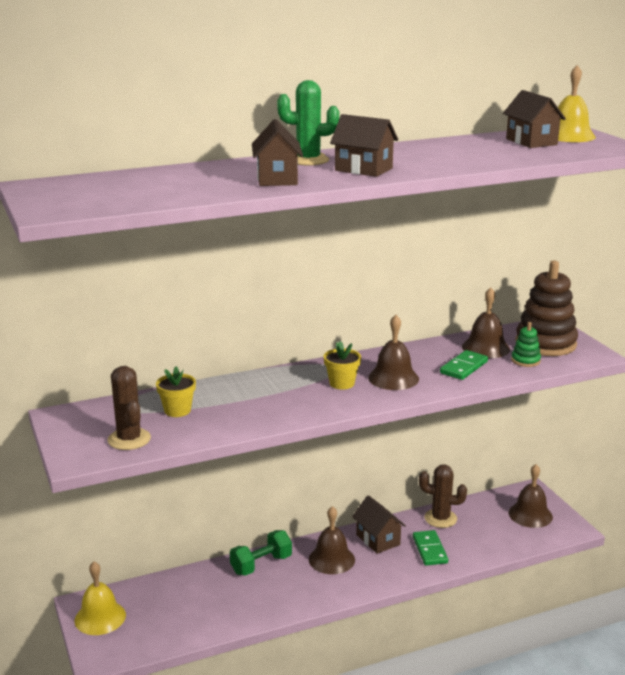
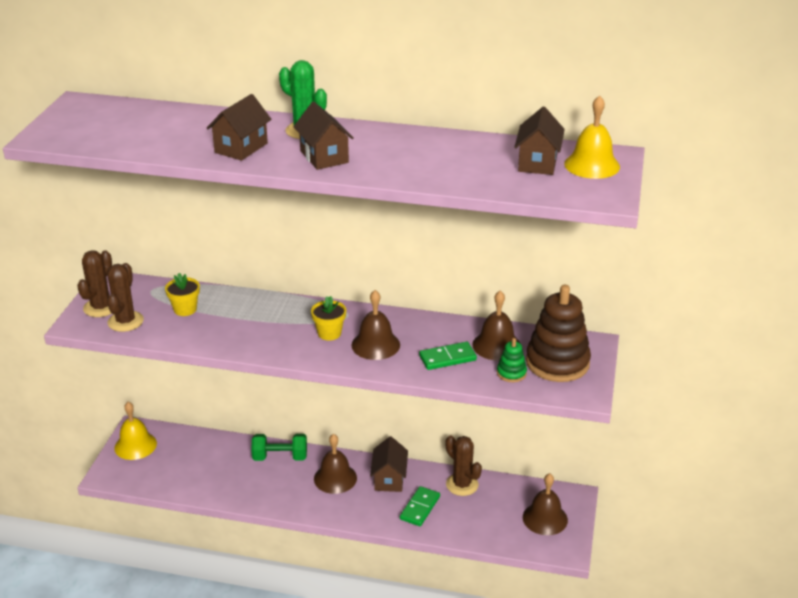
camera: 35 degrees right, 10 degrees up
none -> brown cactus [77,250,112,317]

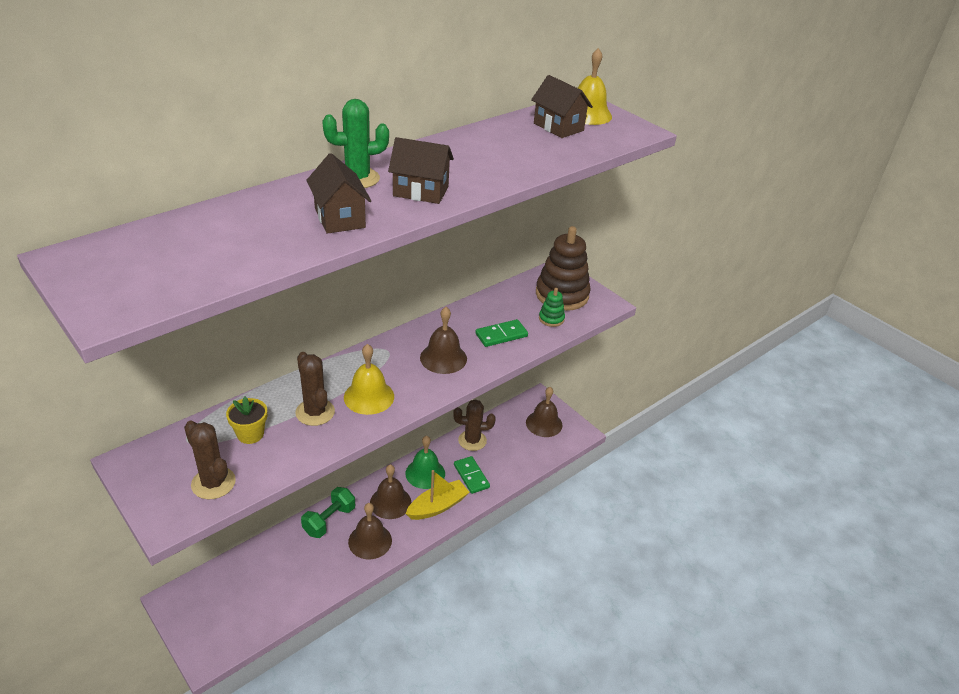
camera: 55 degrees left, 5 degrees up
brown cactus [77,250,112,317] -> brown cactus moved to [296,352,335,426]
yellow bell [114,402,157,460] -> yellow bell moved to [344,344,394,415]
yellow flower pot [311,296,346,341] -> none
brown house [370,437,408,492] -> green bell [405,436,445,489]
green domino [419,342,477,370] -> green domino turned 45 degrees clockwise [475,319,528,347]
brown bell [472,291,521,361] -> brown bell moved to [348,503,392,559]
none -> yellow boat [406,470,469,520]

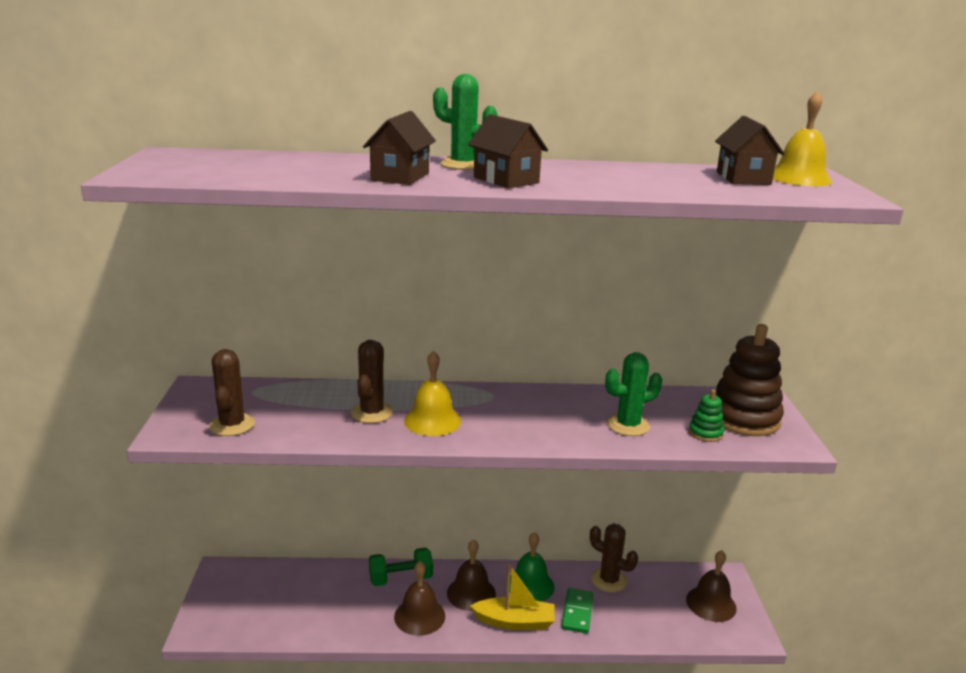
camera: 40 degrees right, 15 degrees down
yellow flower pot [226,397,267,444] -> none
brown bell [420,307,467,374] -> none
green domino [475,319,528,347] -> green cactus [605,352,662,436]

